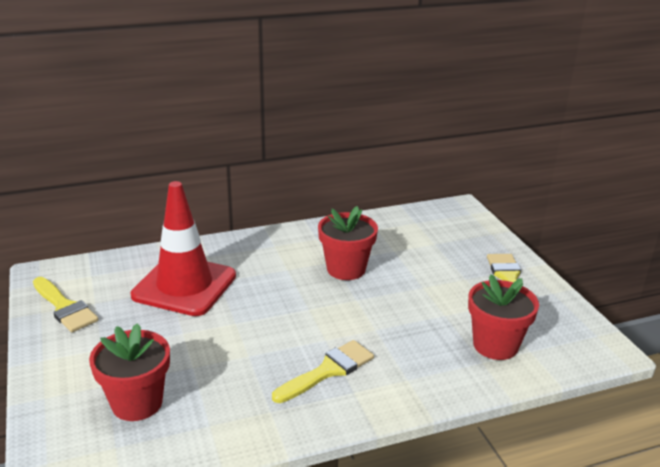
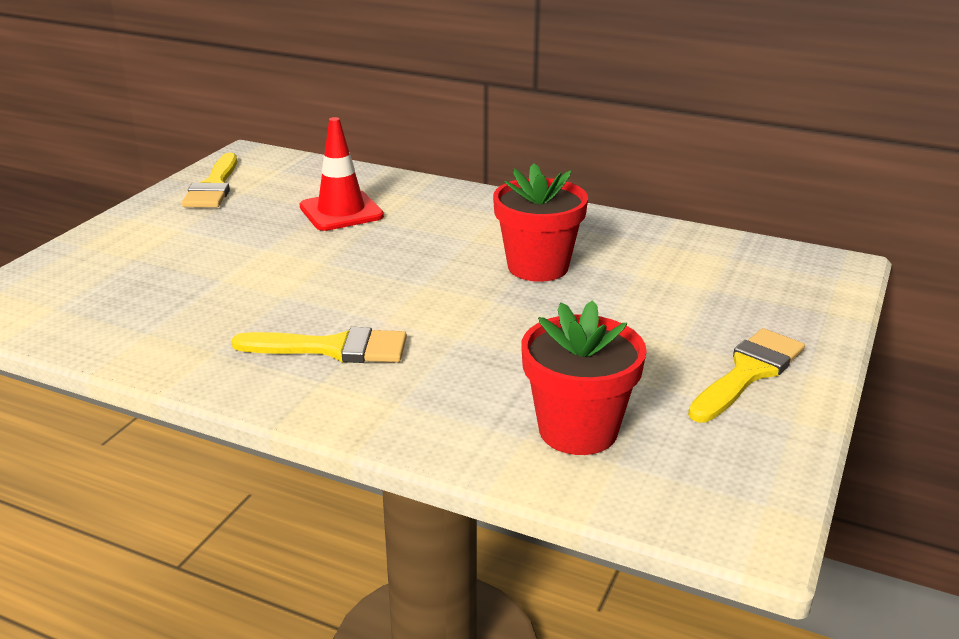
camera: 45 degrees right, 0 degrees up
red flower pot [89,323,170,421] -> none
red traffic cone [131,181,236,316] -> red traffic cone [300,117,384,231], size x0.63

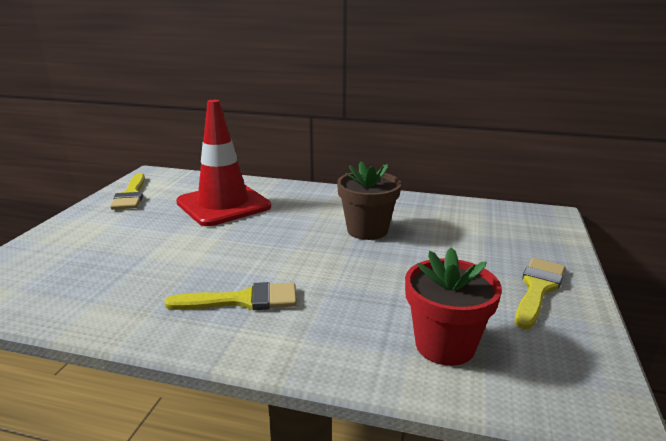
camera: 10 degrees left, 5 degrees down
red traffic cone [300,117,384,231] -> red traffic cone [176,100,271,226], size x1.60
red flower pot [493,163,588,282] -> brown flower pot [337,161,401,240]

